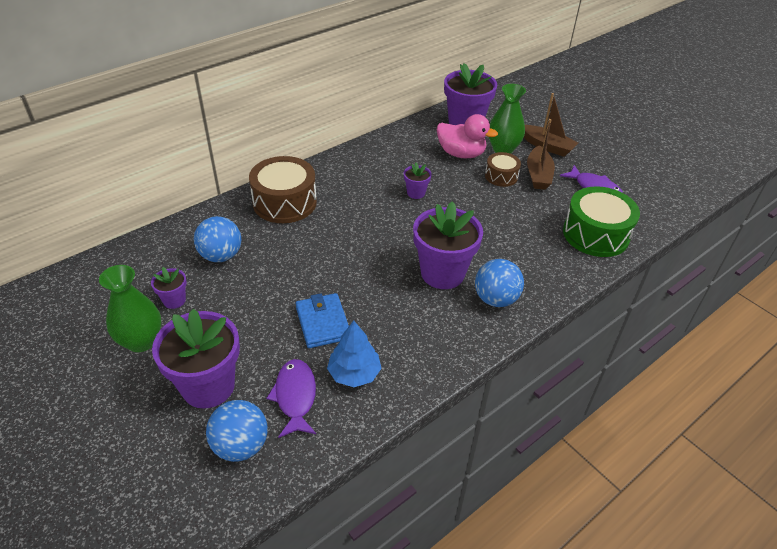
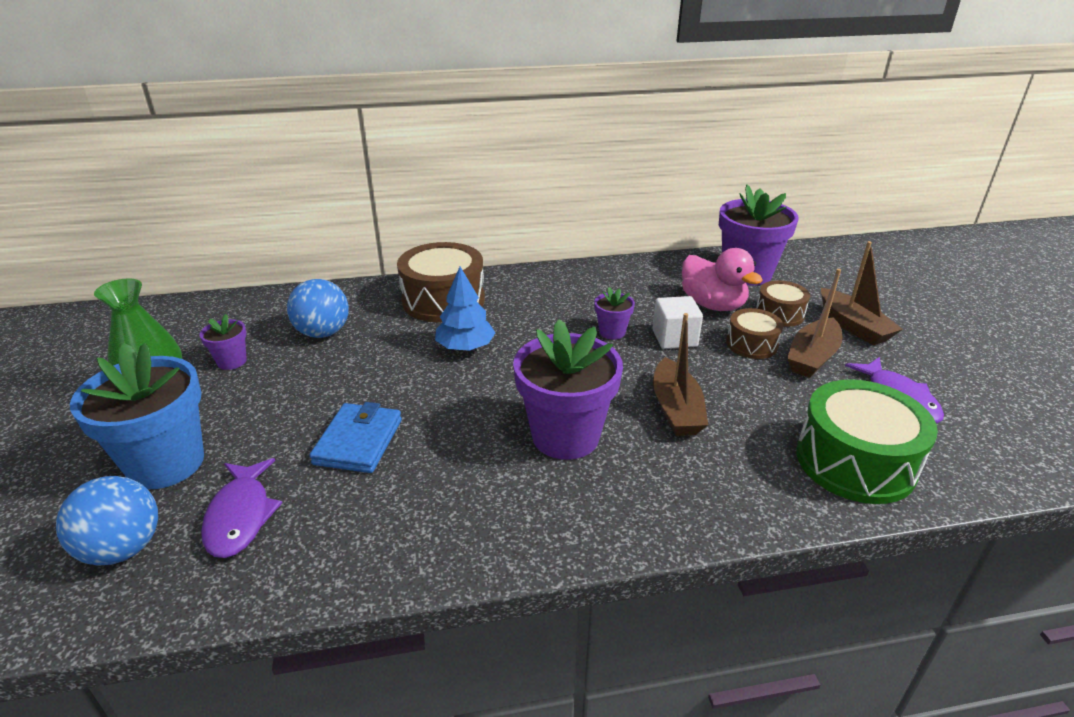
camera: 30 degrees right, 10 degrees down
purple flower pot [152,309,240,409] -> blue flower pot [70,343,204,489]
purple fish [266,359,316,438] -> purple fish turned 150 degrees clockwise [201,458,282,558]
blue tree [327,320,382,387] -> blue tree moved to [435,267,496,351]
blue ball [475,259,524,307] -> none
green vase [489,84,526,154] -> brown drum [756,280,810,327]
none -> white cube [652,296,703,349]
none -> brown boat [653,313,708,436]

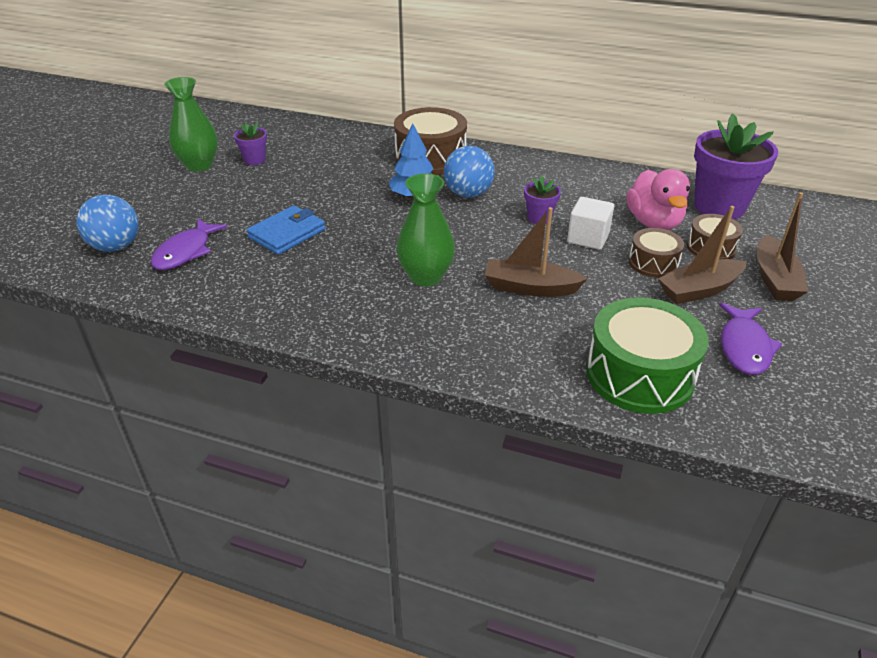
camera: 30 degrees right, 5 degrees up
blue flower pot [70,343,204,489] -> none
blue ball [287,279,349,338] -> blue ball moved to [444,146,495,198]
purple flower pot [513,319,623,460] -> green vase [396,173,455,287]
brown boat [653,313,708,436] -> brown boat turned 75 degrees clockwise [485,207,588,297]

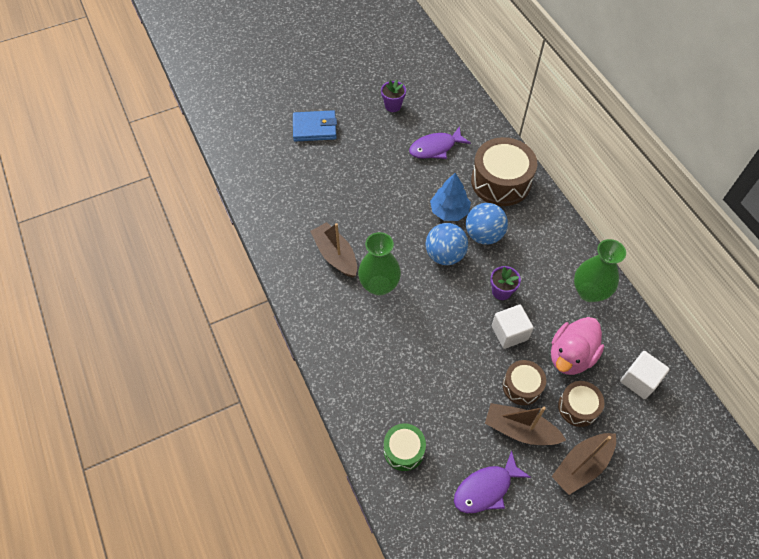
camera: 45 degrees right, 20 degrees up
blue ball [76,195,139,252] -> blue ball moved to [426,223,468,265]
purple fish [151,219,228,270] -> purple fish moved to [409,126,471,159]
green vase [164,77,218,172] -> green vase moved to [574,239,626,302]
blue wallet [247,205,325,255] -> blue wallet moved to [293,110,337,142]
brown boat [485,207,588,297] -> brown boat moved to [310,222,357,278]
green drum [586,297,709,414] -> green drum [384,423,426,471], size x0.55
purple flower pot [694,114,778,219] -> white cube [620,351,670,399]

